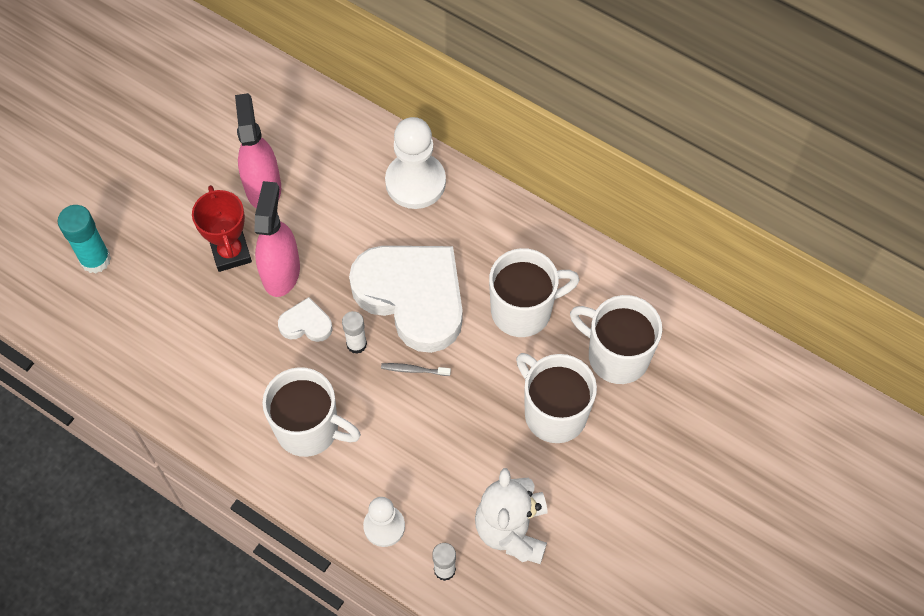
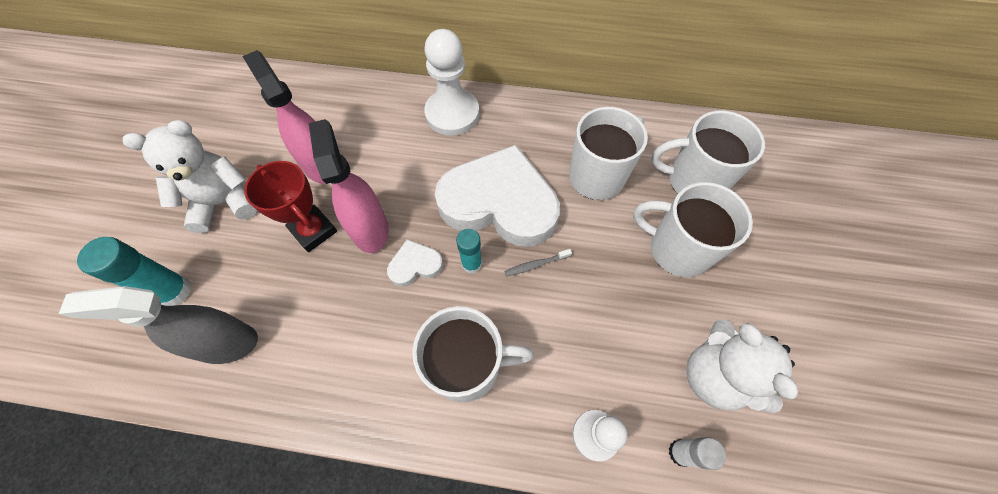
camera: 25 degrees left, 0 degrees up
white glue stick [342,311,367,354] -> turquoise glue stick [456,229,482,274]
none -> grey spray bottle [59,286,258,364]
none -> white teddy bear [123,120,257,233]

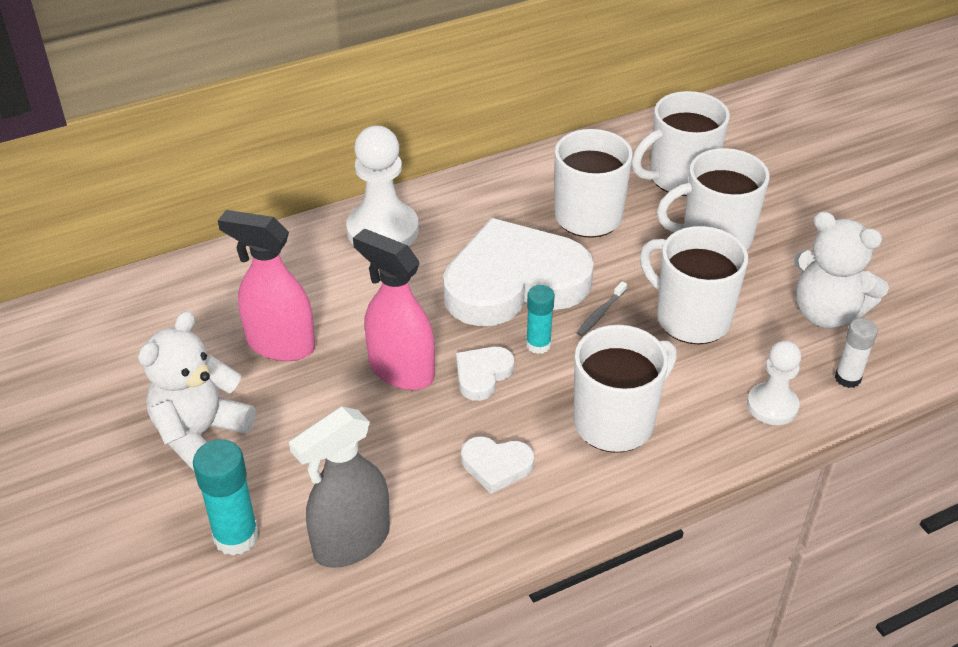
camera: 35 degrees left, 20 degrees down
red trophy [244,161,337,252] -> none
none -> white heart [461,436,534,494]
none -> white mug [640,226,748,344]

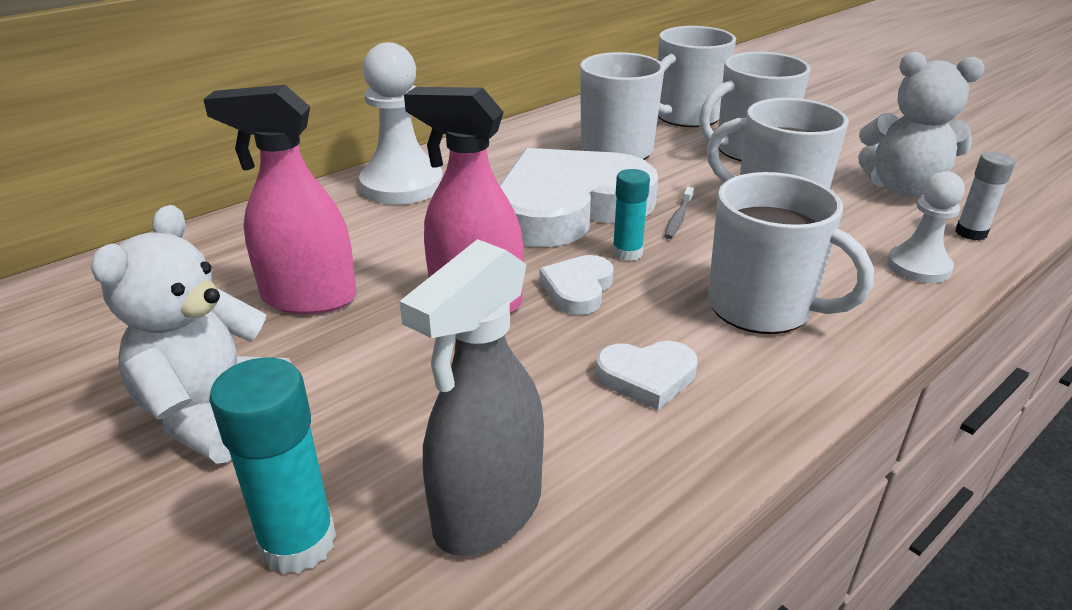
camera: 15 degrees left, 10 degrees down
white mug [574,325,677,453] -> white mug turned 90 degrees clockwise [708,172,874,334]

